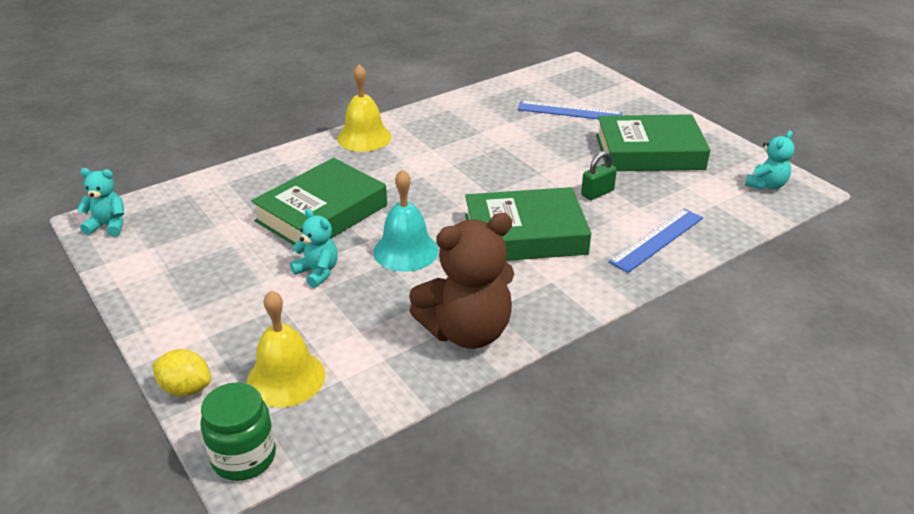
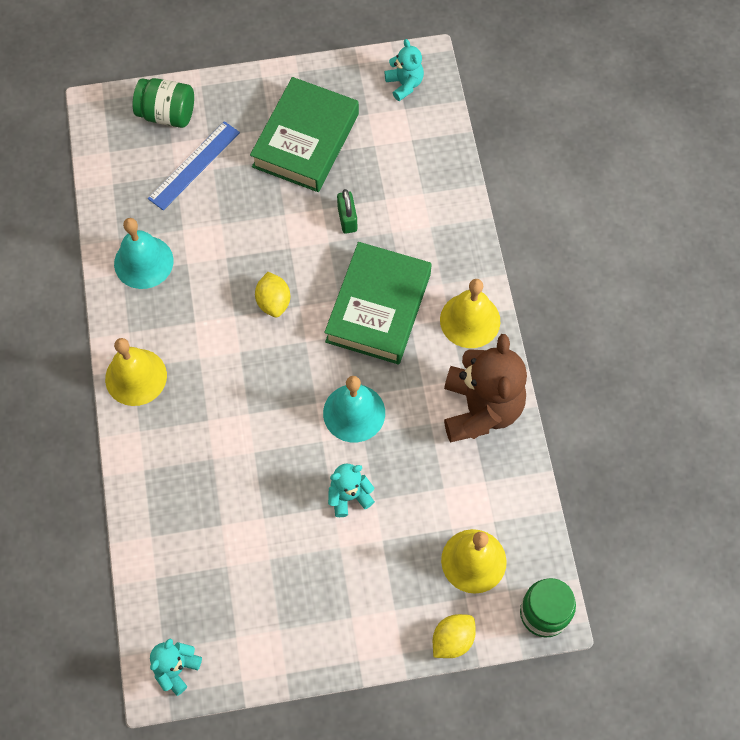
camera: 65 degrees left, 30 degrees up
green book [251,158,387,245] -> none
blue ruler [609,209,703,273] -> none
none -> turquoise bell [114,218,174,289]
none -> green jar [133,78,194,128]
none -> yellow lemon [255,272,290,317]
none -> yellow bell [440,279,500,348]

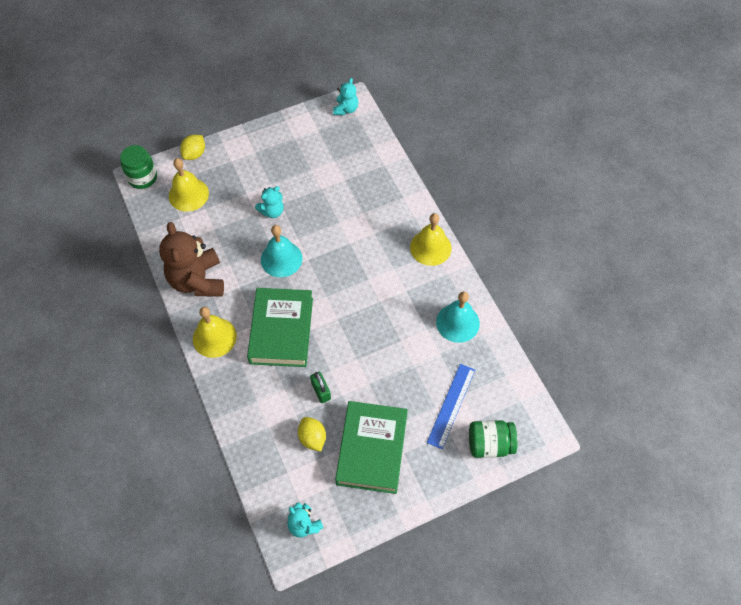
camera: 165 degrees right, 5 degrees down
yellow lemon [255,272,290,317] -> yellow lemon moved to [298,417,326,452]

